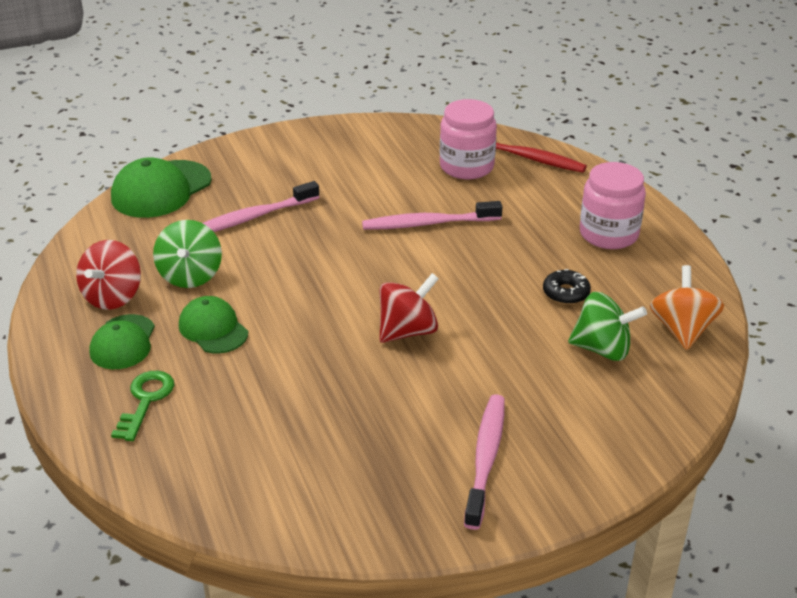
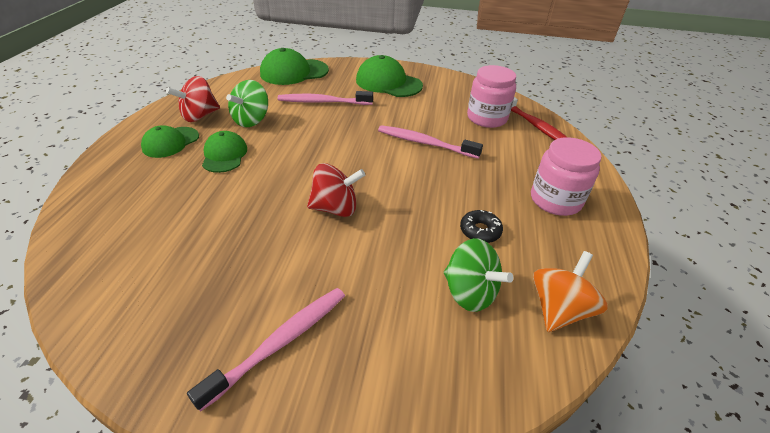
camera: 30 degrees right, 5 degrees up
green key [111,371,174,441] -> none
none -> green cap [356,55,423,97]

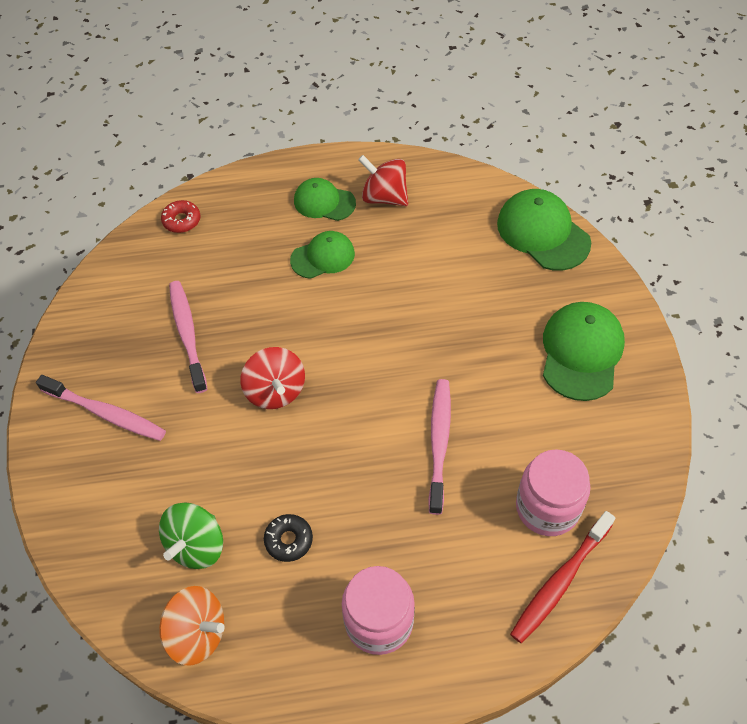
camera: 75 degrees right, 15 degrees up
green spinning top [226,80,268,127] -> none
pink toothbrush [278,91,373,105] -> pink toothbrush moved to [169,281,207,393]
none -> red donut [161,200,200,233]

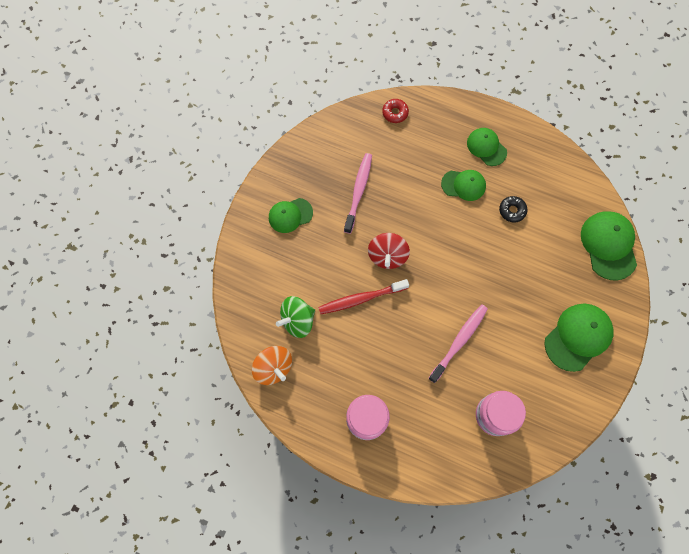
camera: 30 degrees right, 15 degrees up
pink toothbrush [36,375,166,441] -> green cap [269,198,313,233]
black donut [264,514,313,562] -> black donut moved to [499,196,528,223]
red spinning top [358,155,408,206] -> none
red toothbrush [510,511,616,644] -> red toothbrush moved to [318,279,409,314]

